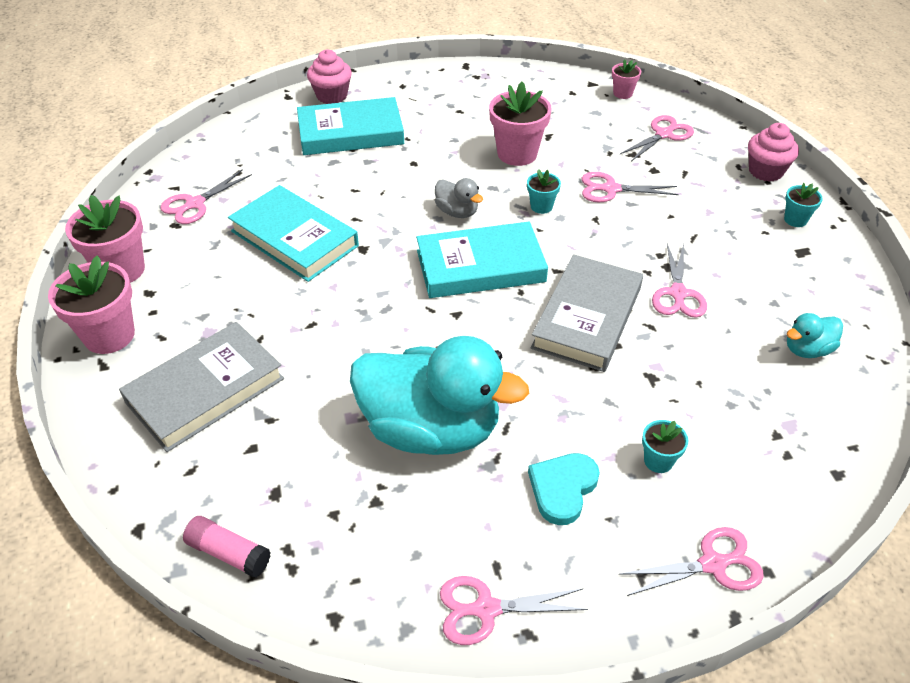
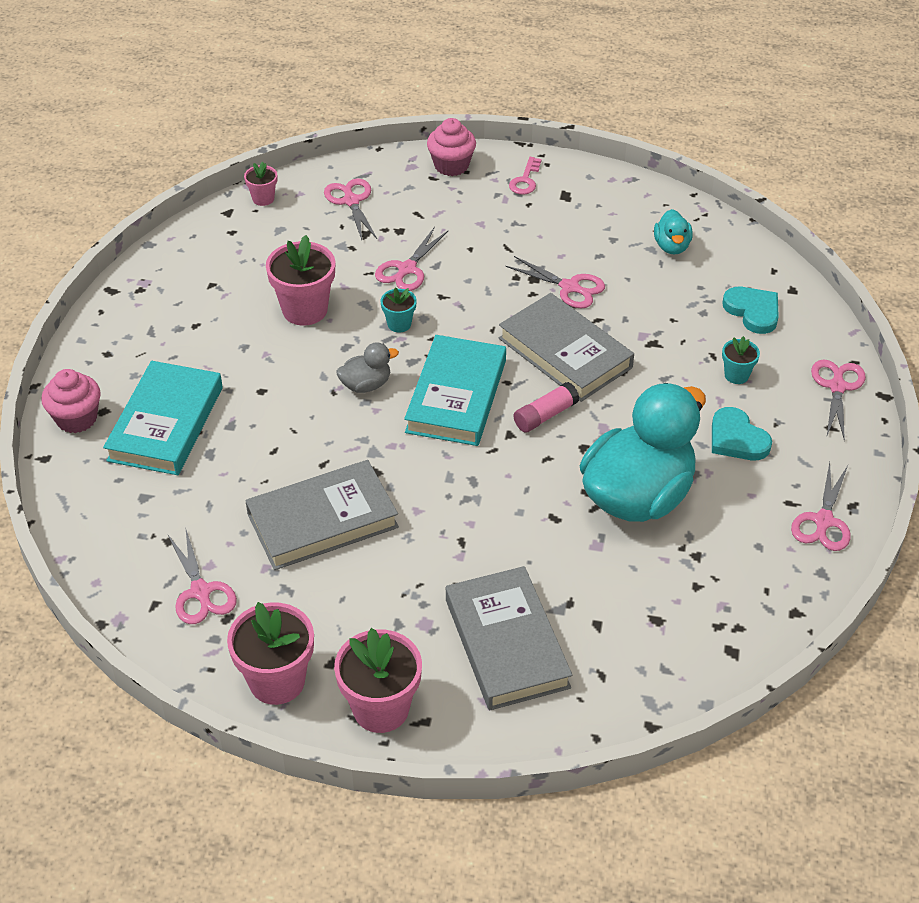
camera: 65 degrees left, 0 degrees up
pink glue stick [183,516,271,578] -> pink glue stick moved to [514,382,579,433]
turquoise book [228,185,359,282] -> grey book [245,460,399,570]
turquoise flower pot [784,183,823,227] -> pink key [509,157,542,195]
none -> turquoise heart [722,287,779,334]

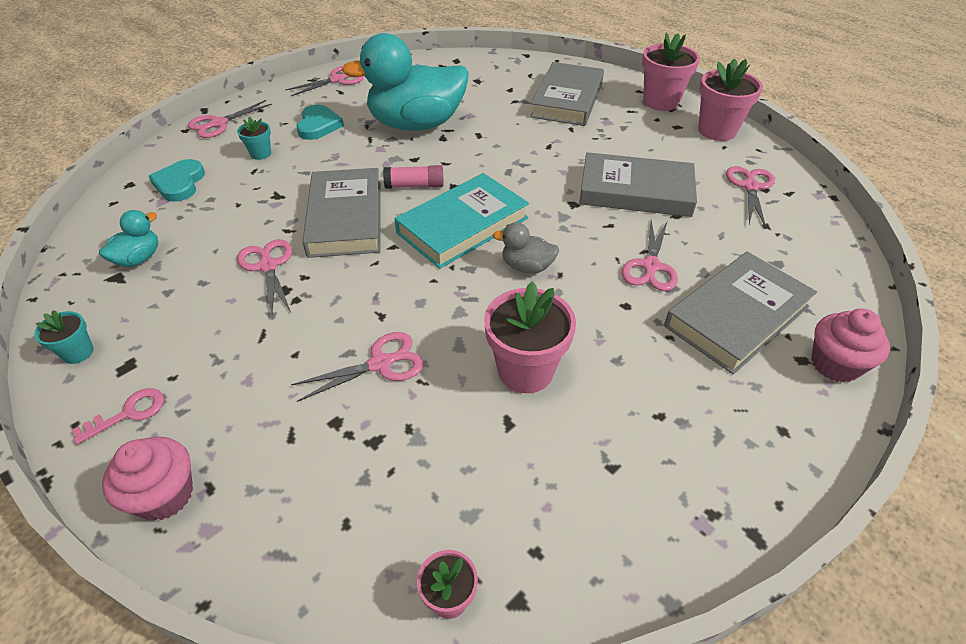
camera: 145 degrees left, 0 degrees up
turquoise book [103,361,223,475] -> grey book [664,252,817,375]
pink scissors [324,179,377,240] -> pink scissors moved to [621,220,678,291]
turquoise flower pot [381,287,417,333] -> turquoise flower pot moved to [34,310,94,364]

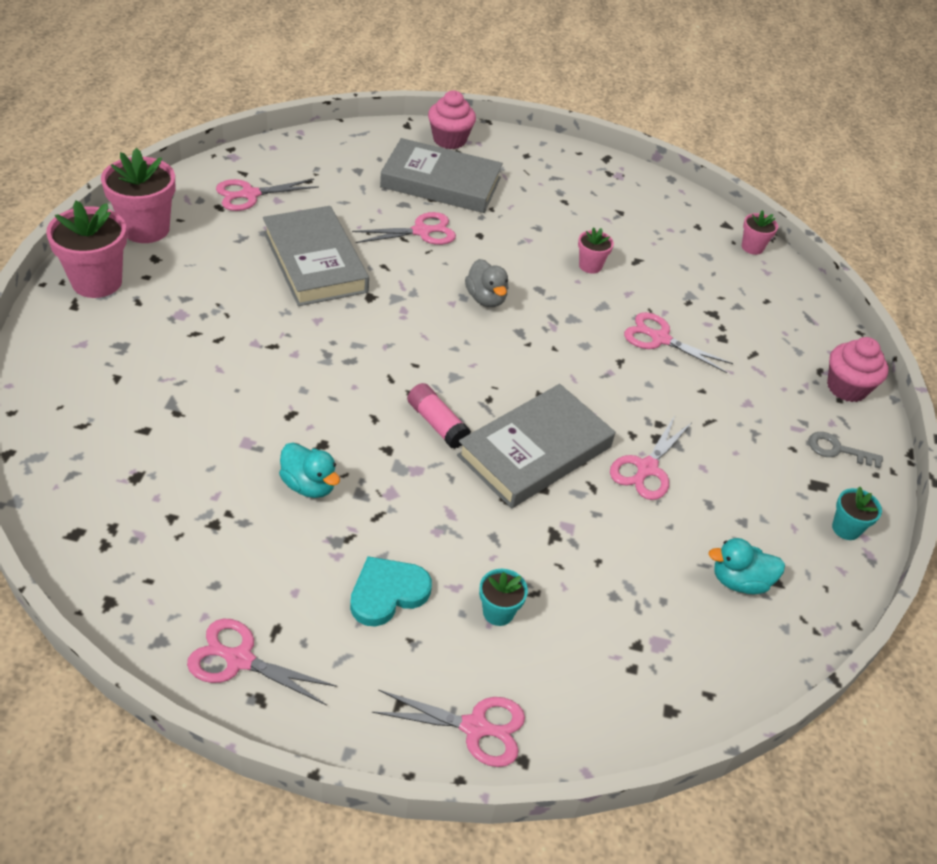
camera: 130 degrees left, 0 degrees up
pink key [72,388,164,445] -> grey key [808,432,883,469]
turquoise heart [149,159,205,202] -> none
turquoise duck [341,33,469,131] -> turquoise duck [279,443,340,498], size x0.43
turquoise book [394,173,529,269] -> none
pink flower pot [484,281,576,393] -> pink flower pot [578,227,614,274], size x0.52
grey book [530,62,604,126] -> none

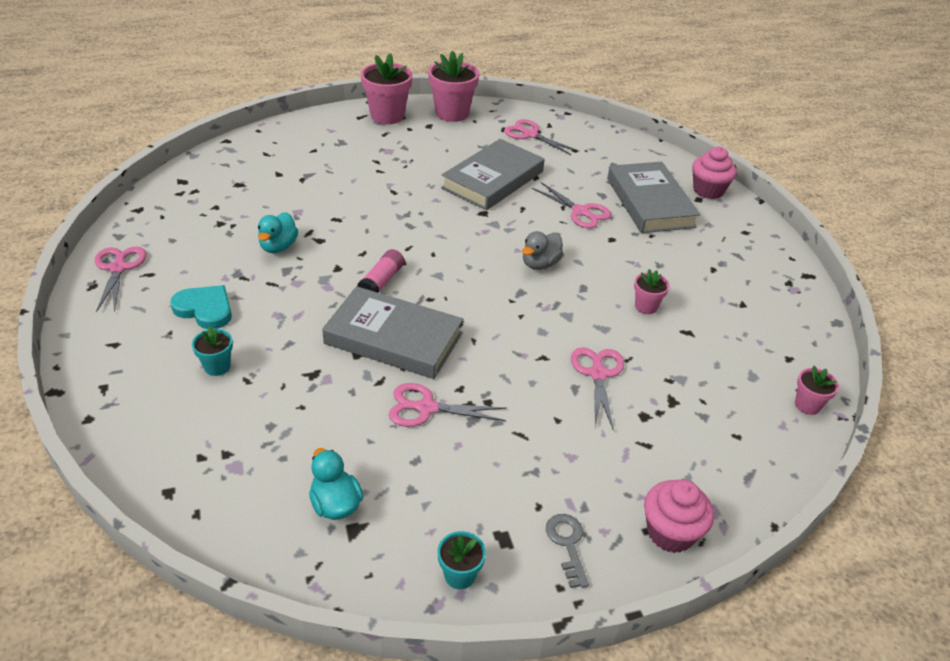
camera: 65 degrees right, 5 degrees down
pink scissors [372,690,525,767] -> none

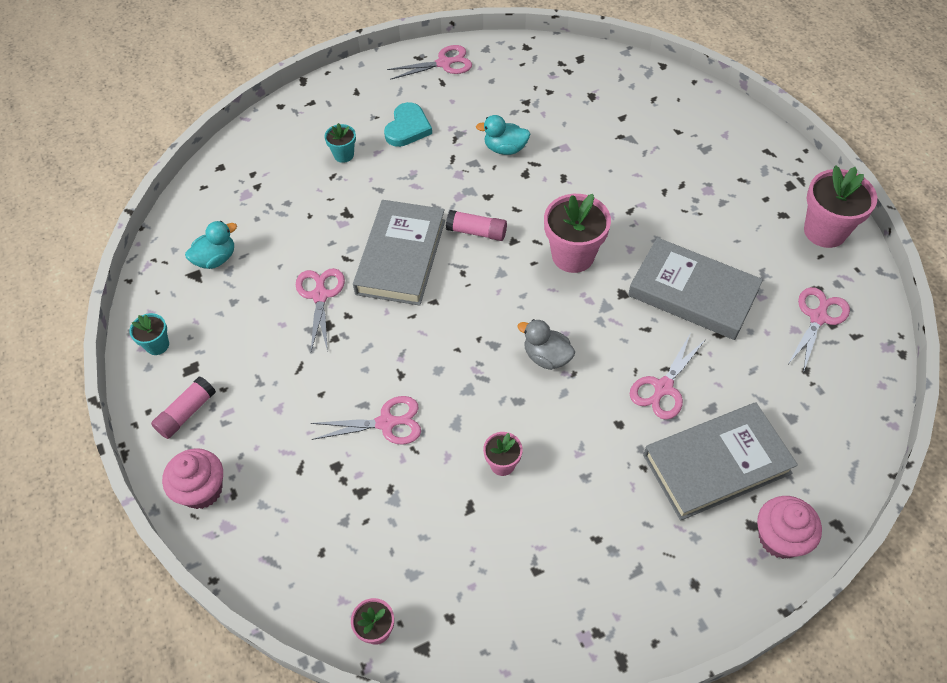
camera: 85 degrees right, 15 degrees up
pink flower pot [361,53,413,124] -> pink flower pot moved to [544,194,611,273]
grey key [546,514,589,588] -> pink glue stick [151,377,216,439]

